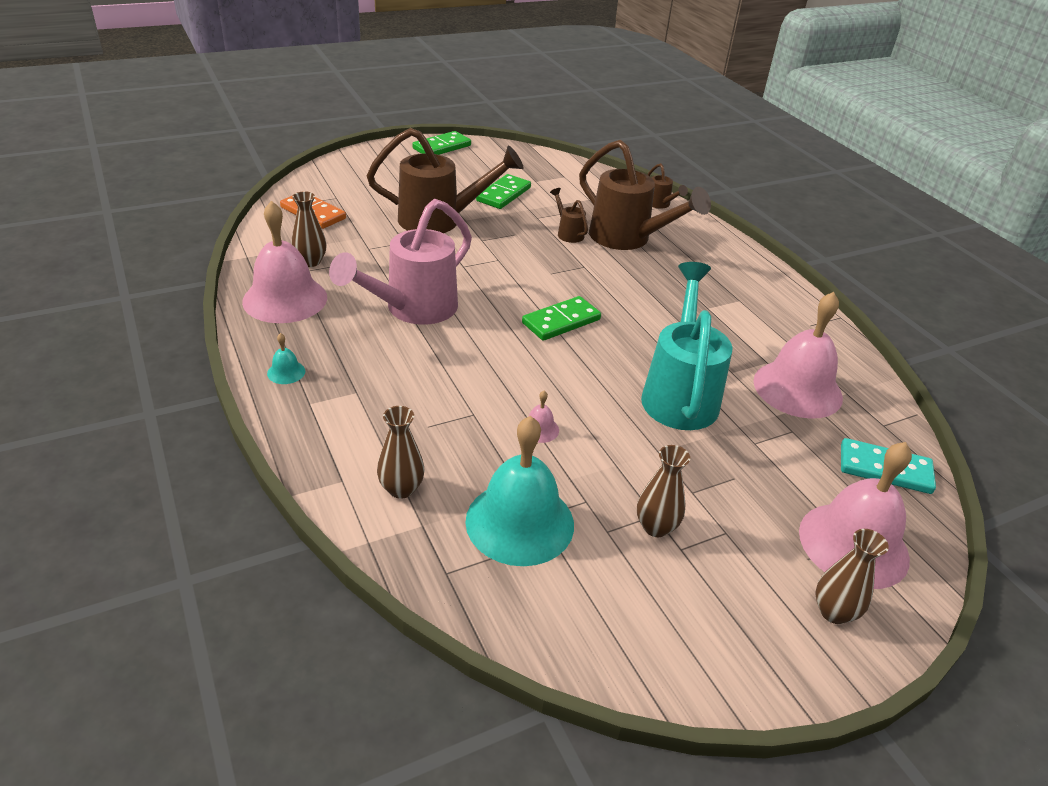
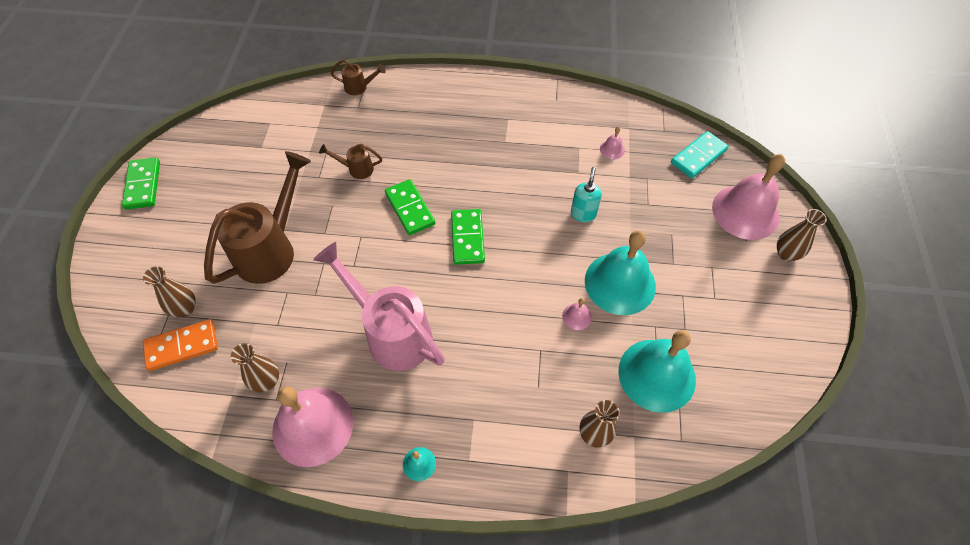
camera: 55 degrees left, 20 degrees up
pink watering can [329,199,472,325] -> pink watering can turned 150 degrees clockwise [313,242,445,371]
green domino [476,174,531,209] -> green domino moved to [385,179,435,235]
brown watering can [579,140,711,250] -> none
brown vase [637,445,690,537] -> brown vase moved to [143,266,196,317]
turquoise watering can [641,262,732,430] -> turquoise soap dispenser [571,167,602,222]
pink bell [753,292,843,419] -> pink bell [600,127,625,159], size x0.40
none -> turquoise bell [585,231,656,315]

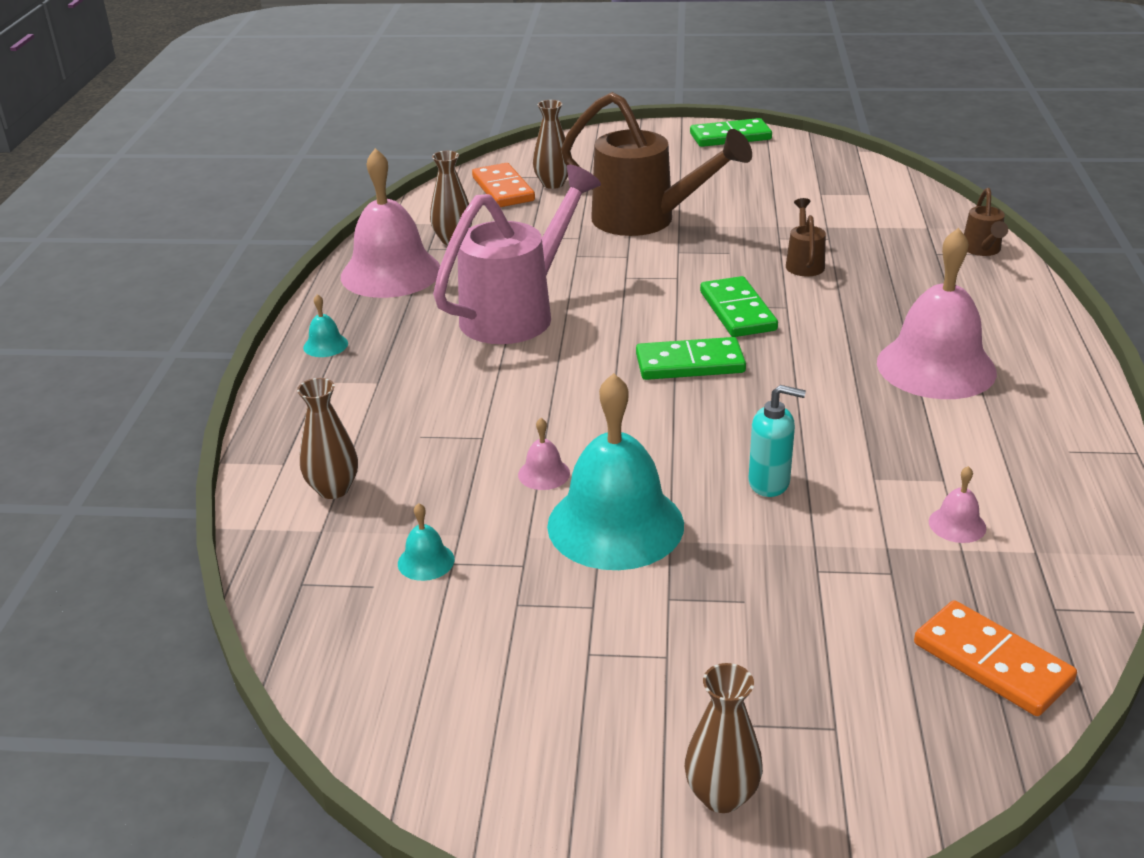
camera: 90 degrees right, 25 degrees down
green domino [385,179,435,235] -> green domino turned 75 degrees counterclockwise [700,276,778,337]
turquoise bell [618,330,696,413] -> turquoise bell [398,503,454,581], size x0.40
turquoise domino [671,131,729,178] -> orange domino [914,600,1077,716]
pink bell [712,154,785,240] -> pink bell moved to [877,228,997,399]

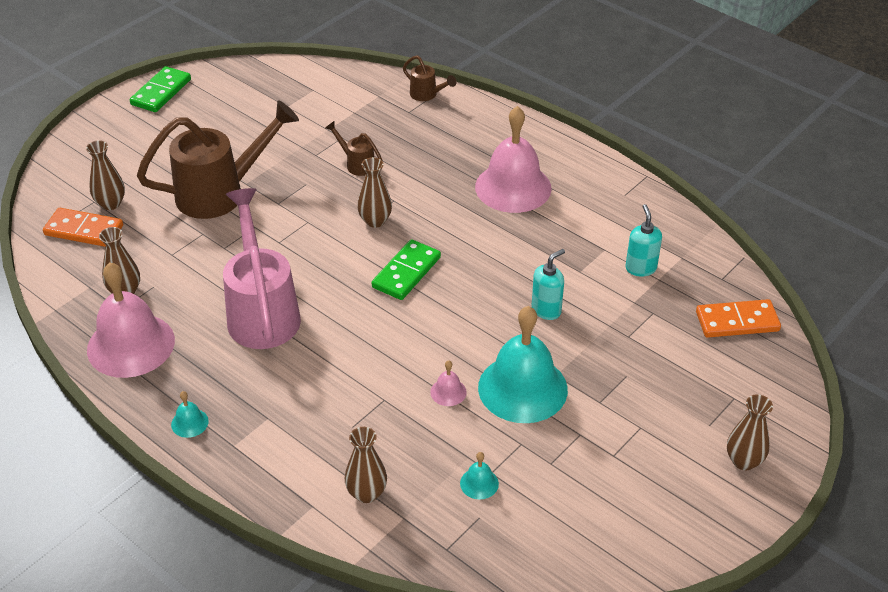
camera: 55 degrees left, 10 degrees up
green domino [700,276,778,337] -> brown vase [357,157,392,228]
pink bell [929,466,986,543] -> turquoise soap dispenser [626,204,662,276]

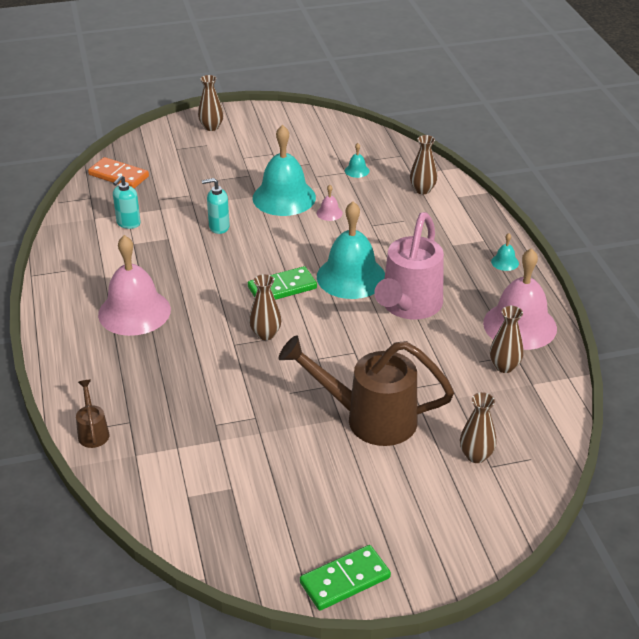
camera: 145 degrees left, 5 degrees down
orange domino [43,208,123,247] -> none
brown watering can [325,121,382,176] -> none
none -> turquoise bell [317,201,385,299]

